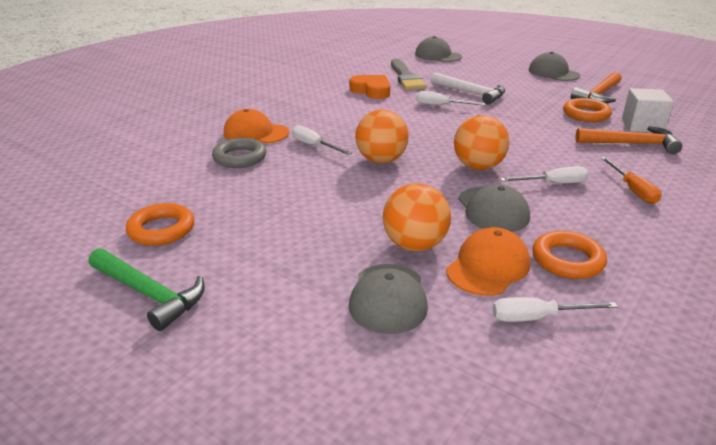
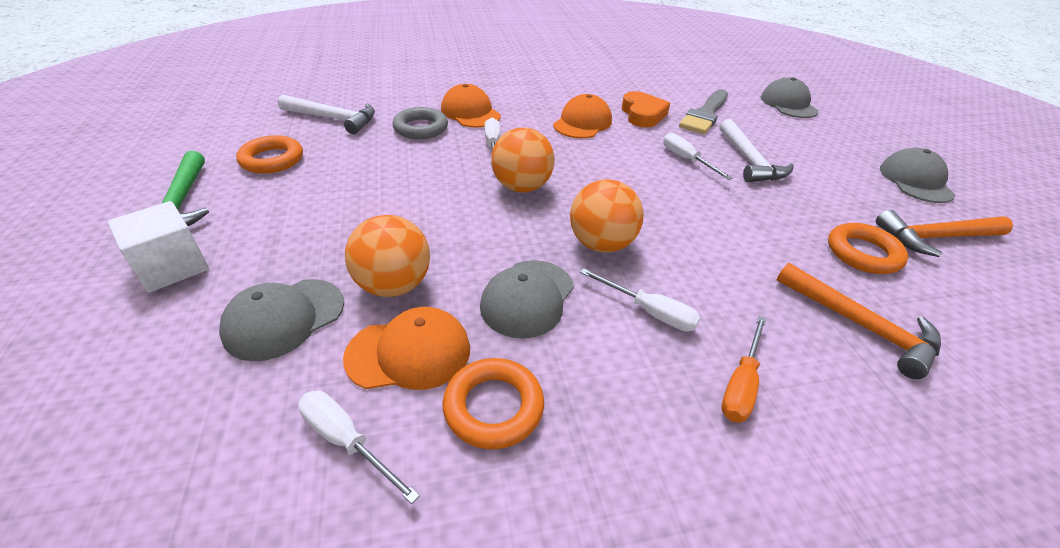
camera: 40 degrees right, 10 degrees up
white cube [622,88,674,132] -> white cube moved to [108,201,209,293]
none -> white hammer [278,95,375,134]
none -> orange cap [553,94,612,139]

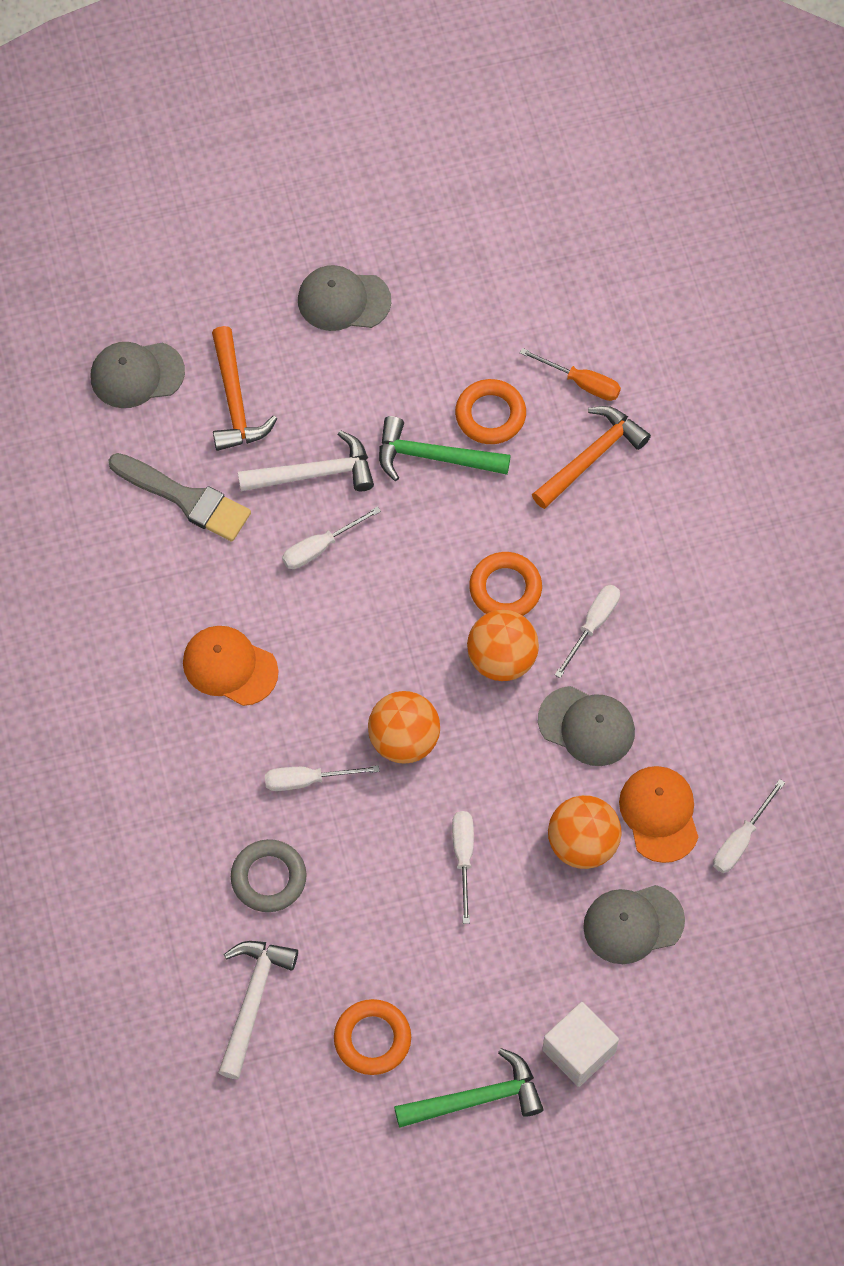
camera: 90 degrees left, 25 degrees up
grey cap [219,279,344,361] -> grey cap turned 120 degrees clockwise [583,885,685,964]
orange cap [441,84,501,128] -> none
orange ring [442,358,544,449] -> orange ring moved to [469,552,542,616]
orange heart [622,91,670,127] -> none
orange screwdriver [721,316,767,423] -> orange screwdriver moved to [520,348,621,401]
orange hammer [876,210,1013,257] -> orange hammer moved to [212,326,277,451]
none -> green hammer [379,416,511,481]
none -> white screwdriver [452,811,474,924]

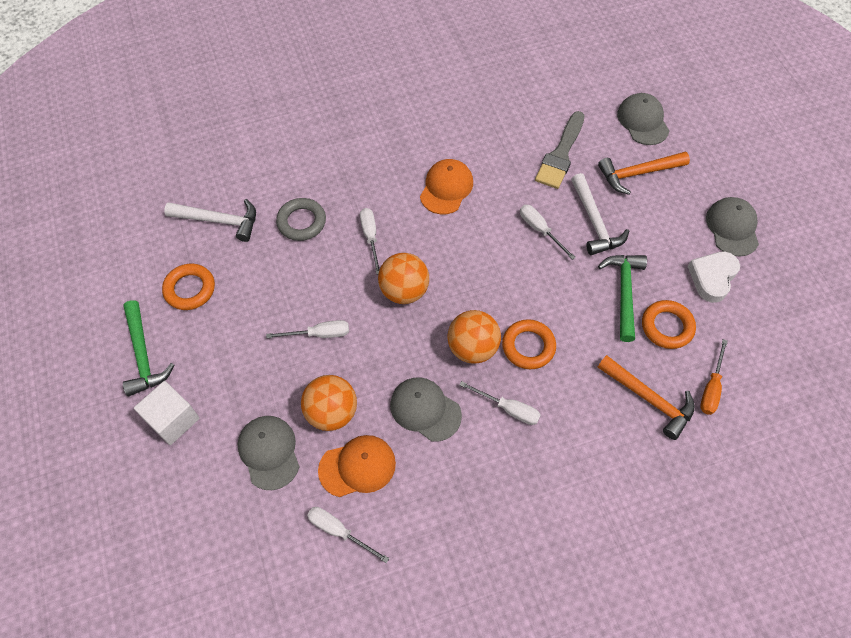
camera: 85 degrees right, 5 degrees down
grey cap [538,686,635,766] -> grey cap turned 105 degrees clockwise [390,377,462,442]
none -> white heart [687,251,740,303]

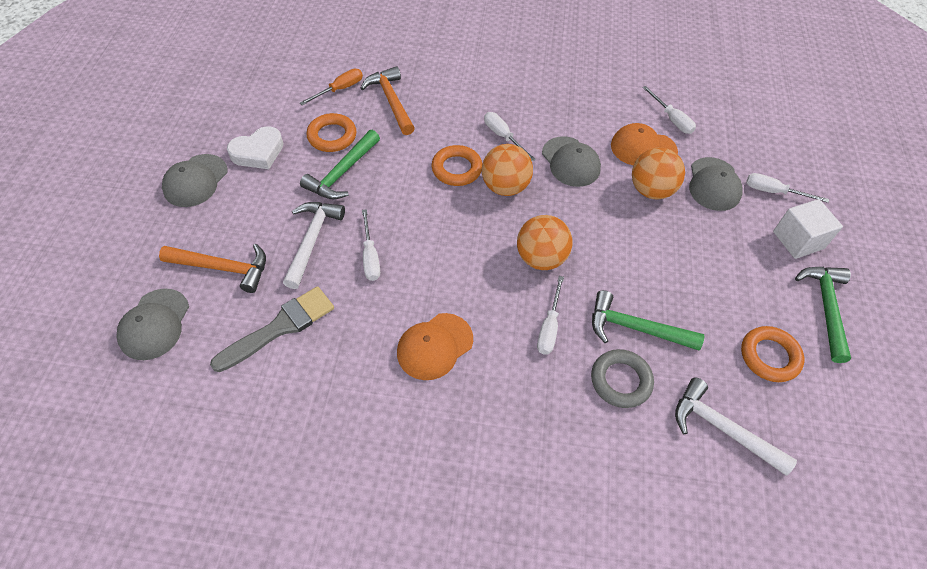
camera: 155 degrees left, 5 degrees down
white screwdriver [266,320,349,338] -> white screwdriver moved to [746,173,829,203]
none -> green hammer [592,290,705,350]

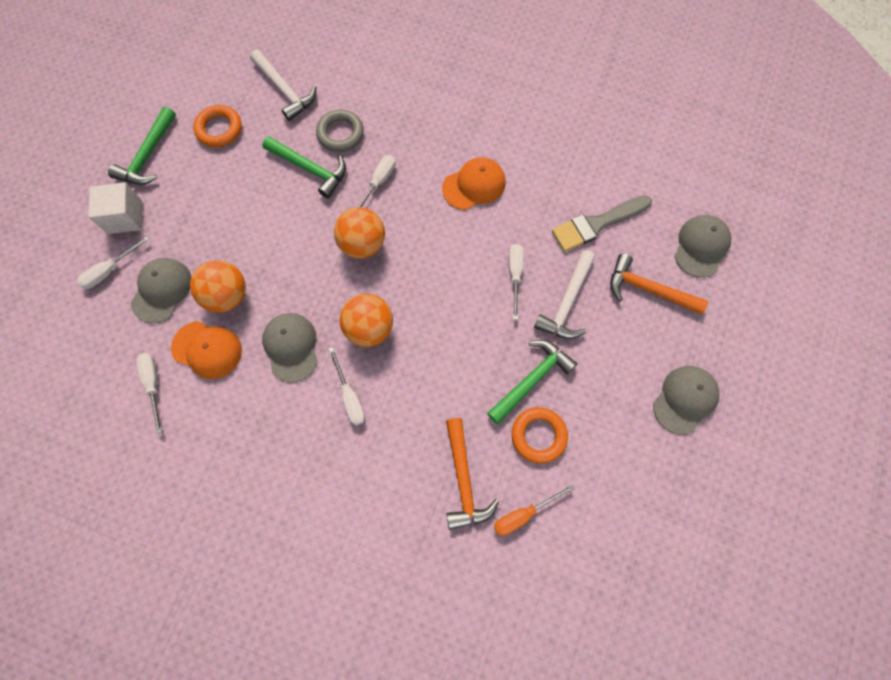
camera: 165 degrees left, 15 degrees up
white heart [227,126,283,169] -> none
orange ring [432,145,482,186] -> none
white screwdriver [746,173,829,203] -> white screwdriver turned 105 degrees clockwise [77,236,149,289]

